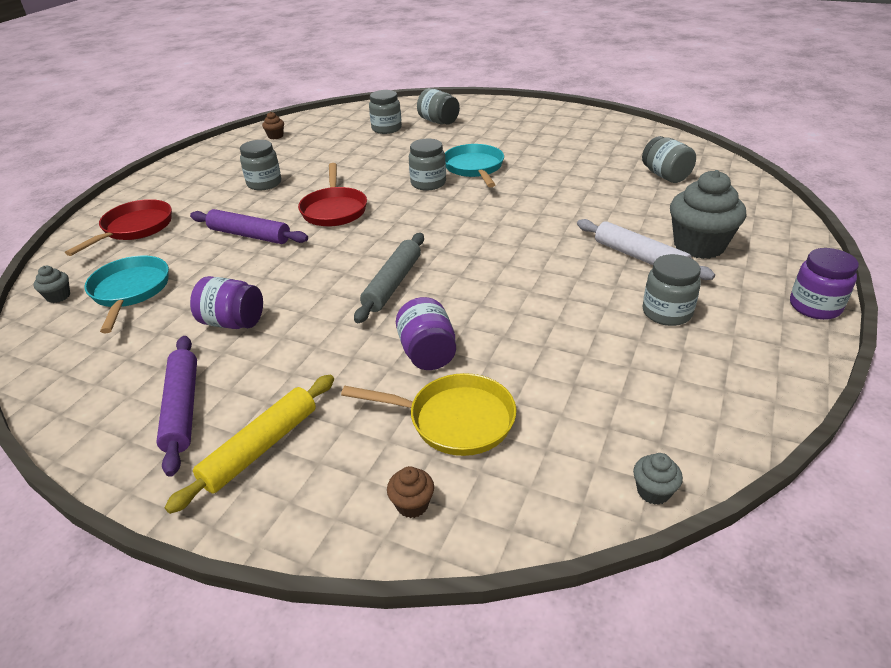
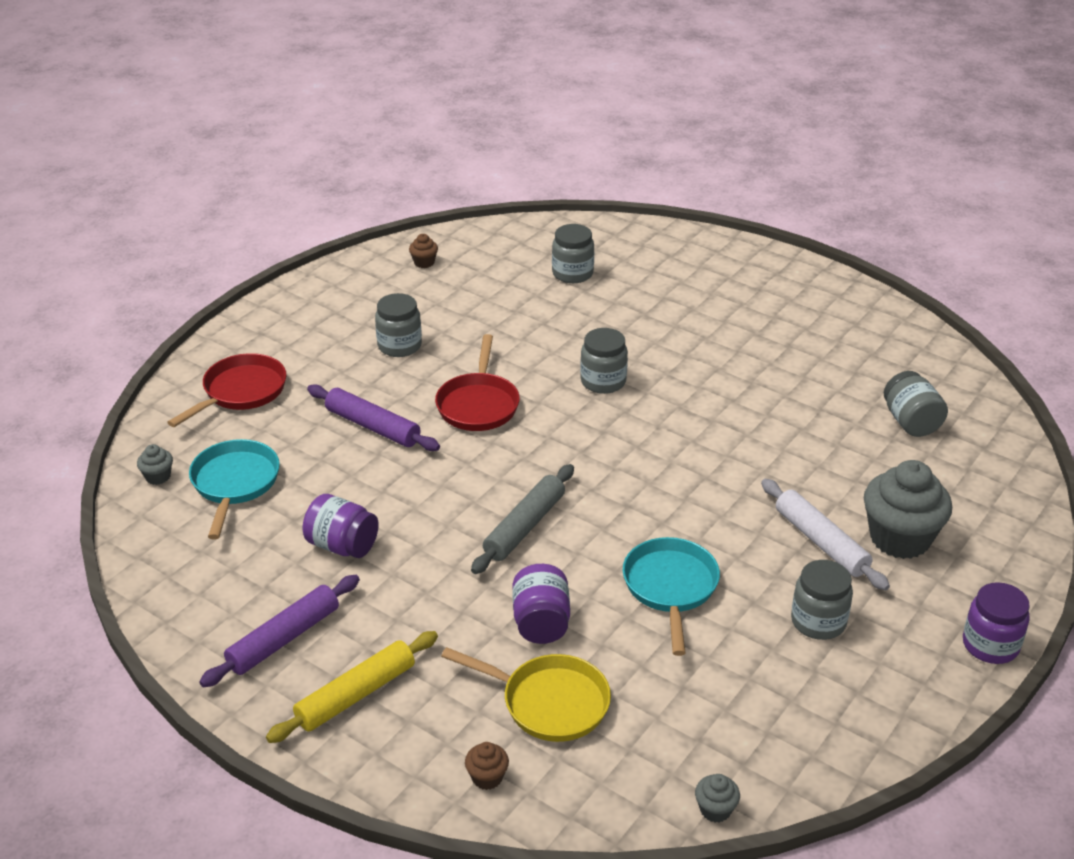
camera: 10 degrees right, 0 degrees up
purple rolling pin [156,336,197,477] -> purple rolling pin turned 45 degrees clockwise [199,575,360,687]
grey jar [417,88,460,124] -> none
turquoise pan [445,144,504,187] -> turquoise pan moved to [623,537,720,656]

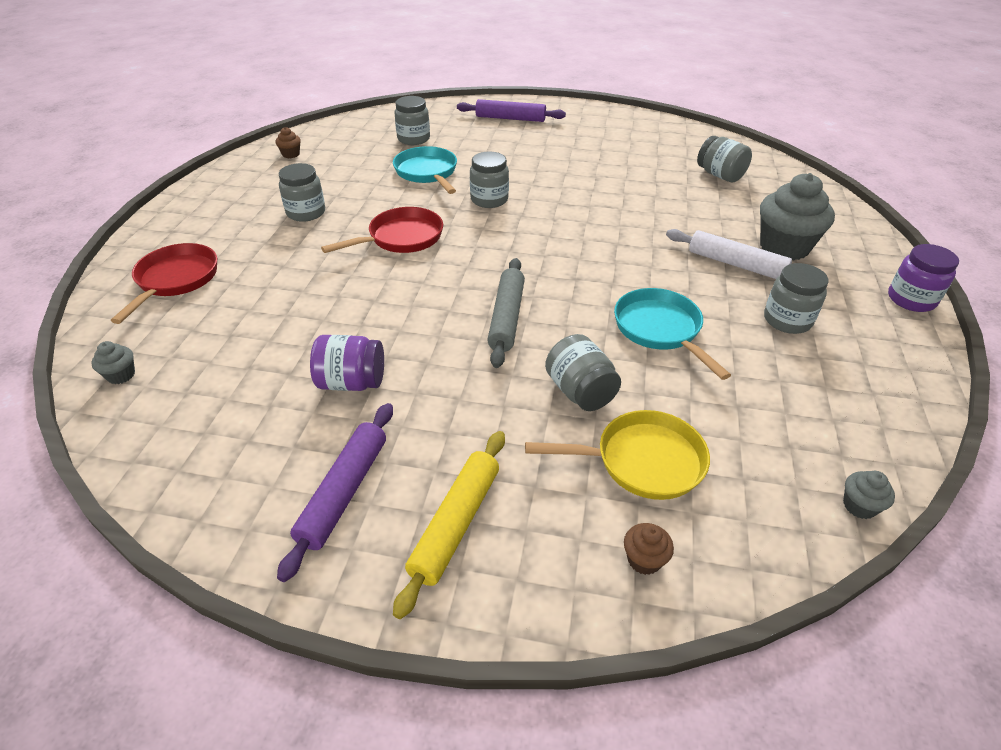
camera: 25 degrees left, 5 degrees up
turquoise pan [189,439,280,539] -> turquoise pan moved to [393,146,457,194]
purple rolling pin [307,384,440,451] -> purple rolling pin moved to [457,99,566,122]
red pan [435,334,520,431] -> red pan turned 105 degrees counterclockwise [321,207,443,253]
purple jar [512,564,570,644] -> grey jar [545,334,621,411]

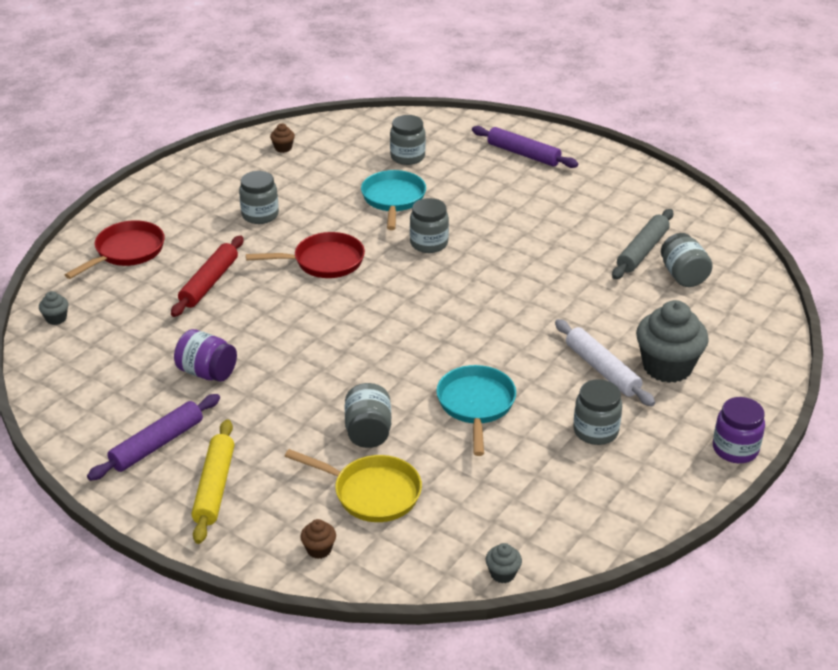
camera: 25 degrees right, 5 degrees down
yellow rolling pin [393,431,505,619] -> yellow rolling pin turned 45 degrees counterclockwise [192,419,235,544]
grey rolling pin [487,258,525,368] -> grey rolling pin moved to [612,209,673,279]
none -> red rolling pin [171,236,244,317]

